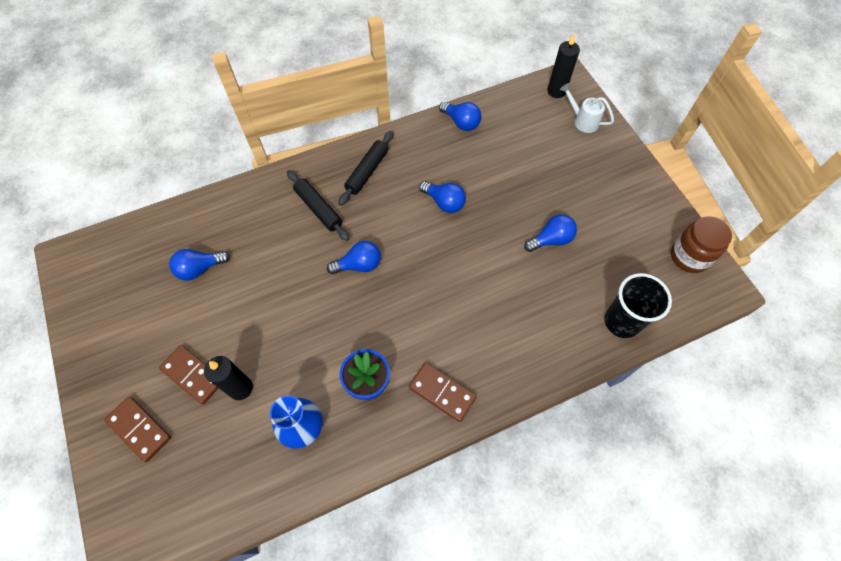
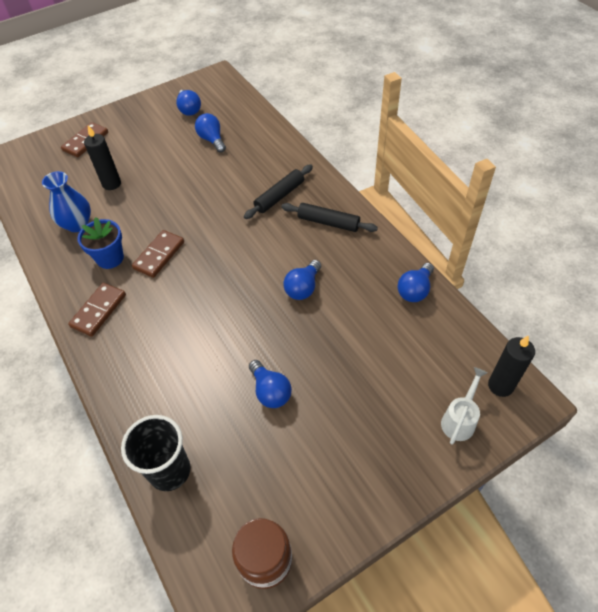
camera: 85 degrees right, 10 degrees down
brown domino [159,345,219,405] -> brown domino moved to [132,230,184,278]
blue light bulb [327,241,381,274] -> blue light bulb moved to [176,90,201,116]

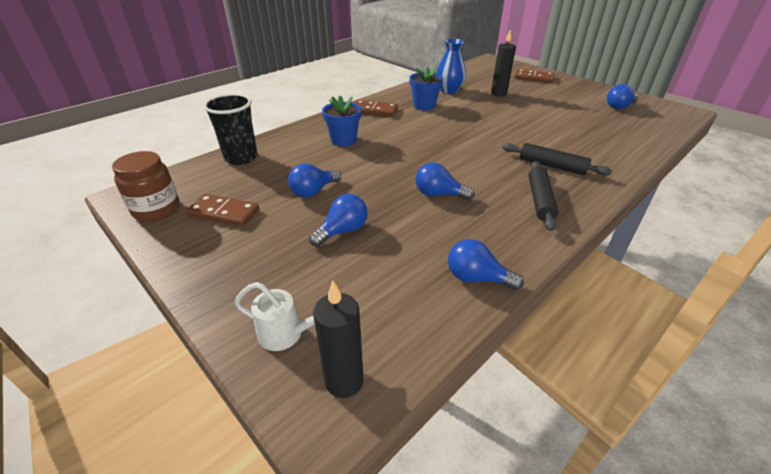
camera: 75 degrees right, 15 degrees down
brown domino [132,230,184,278] -> brown domino moved to [186,194,259,227]
blue light bulb [195,113,226,153] -> blue light bulb moved to [309,194,368,247]
none -> blue flower pot [322,96,361,147]

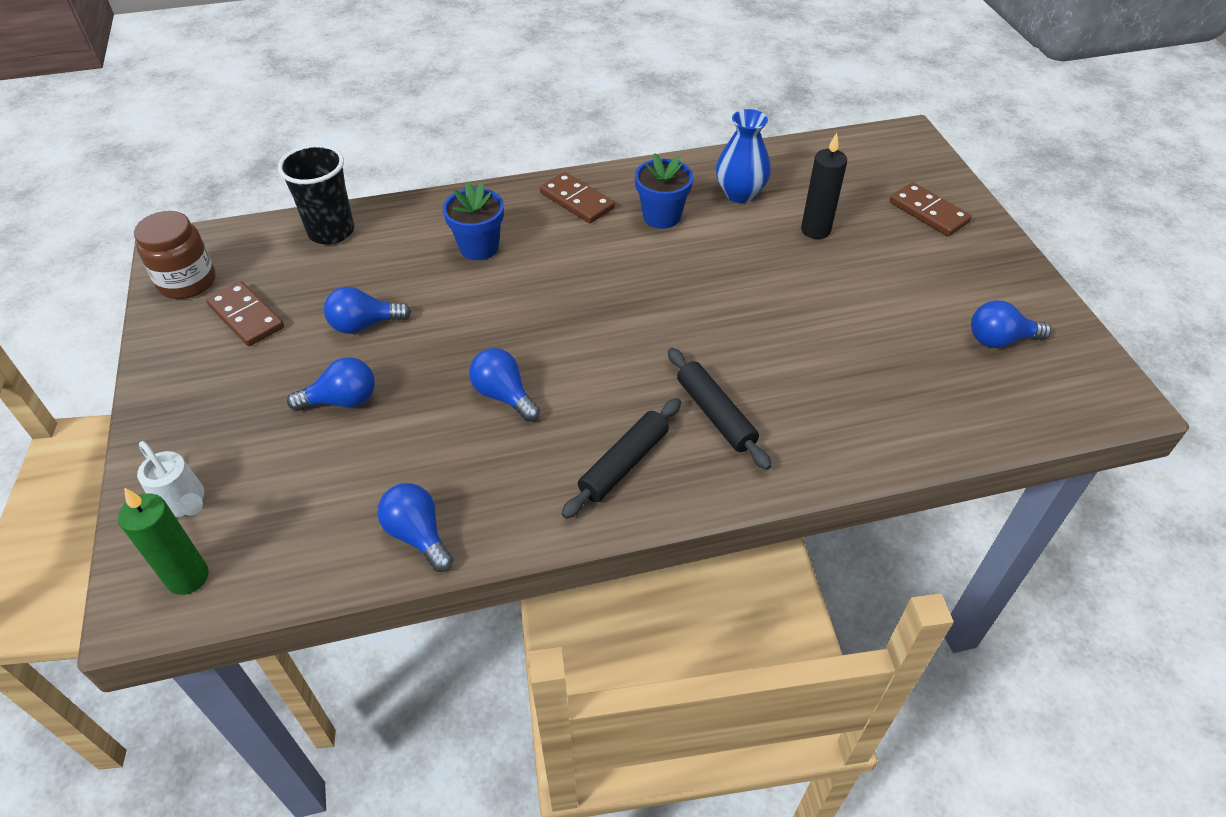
camera: 30 degrees right, 10 degrees up
black candle [313,281,363,398] -> green candle [118,488,208,595]

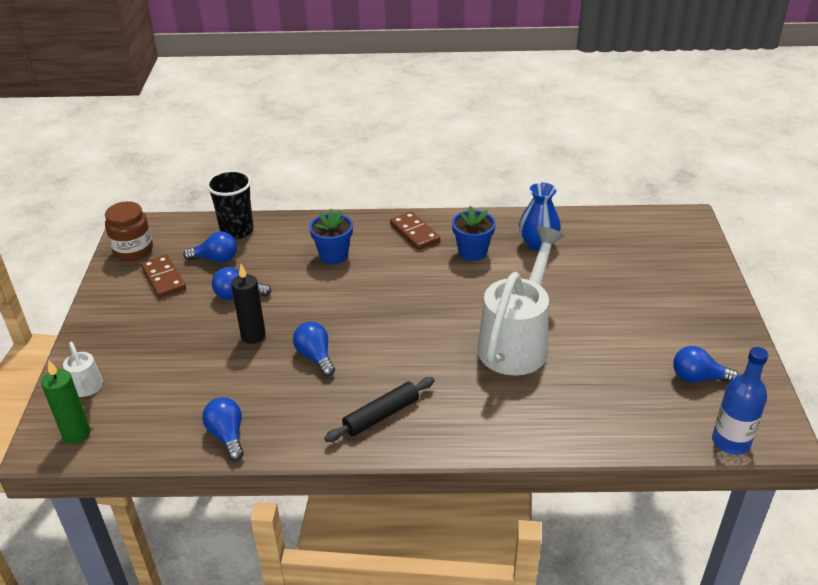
camera: 15 degrees right, 10 degrees down
blue light bulb [287,357,375,411] -> blue light bulb moved to [183,231,237,263]
black rolling pin [668,348,772,470] -> none
black candle [801,133,847,239] -> black candle moved to [231,264,266,344]
brown domino [889,182,972,236] -> none
none -> white watering can [477,226,564,376]
none -> blue bottle [712,347,768,455]

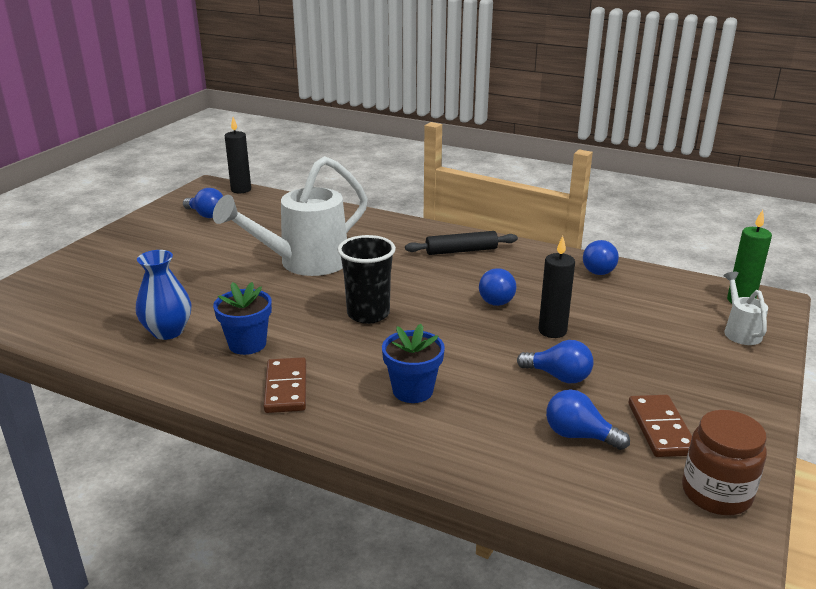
camera: 155 degrees left, 10 degrees down
black cup [206,170,254,239] -> black cup moved to [338,235,396,324]
blue bottle [712,347,768,455] -> black candle [225,117,251,193]

